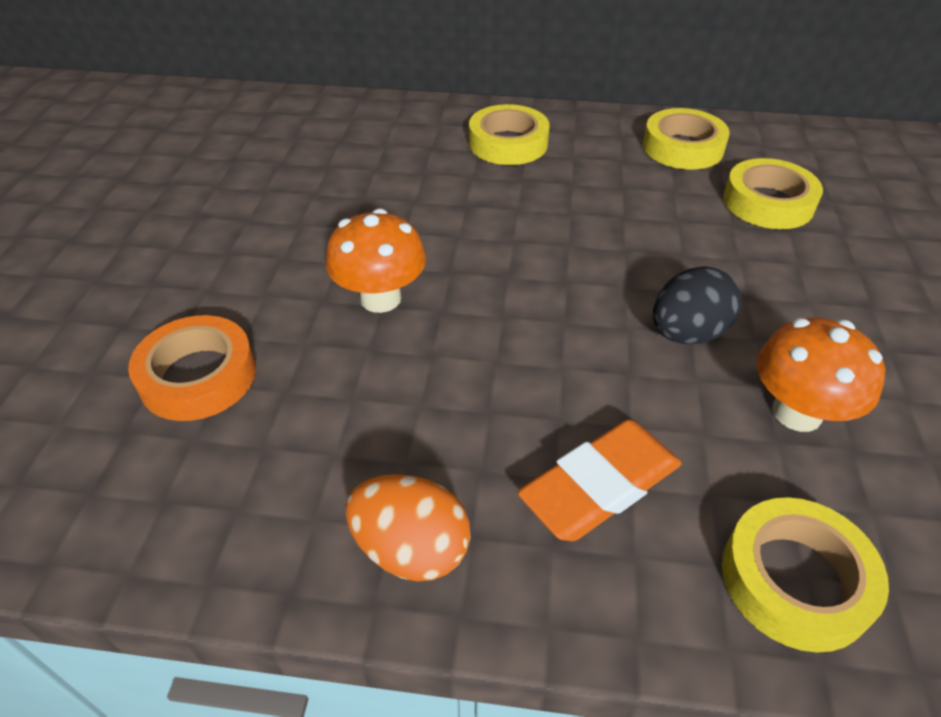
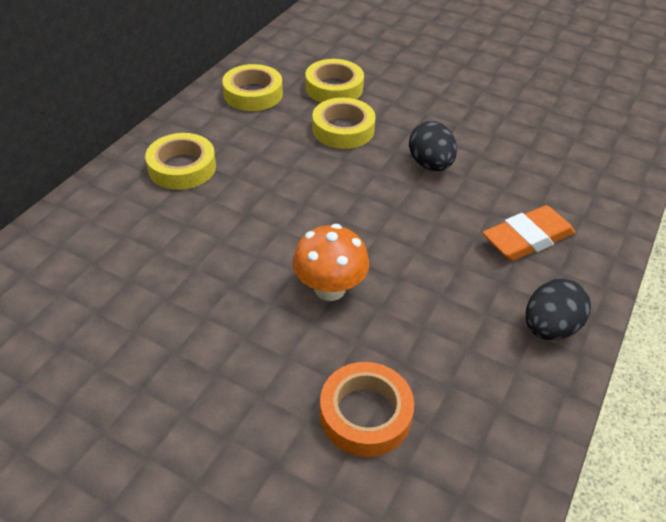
camera: 70 degrees left, 0 degrees up
orange egg [345,474,471,581] -> black egg [526,279,591,340]
orange eraser [518,420,682,541] -> orange eraser turned 75 degrees clockwise [483,205,575,261]
yellow tape [722,497,889,653] -> yellow tape moved to [312,98,376,149]
orange mushroom [757,317,885,432] -> none

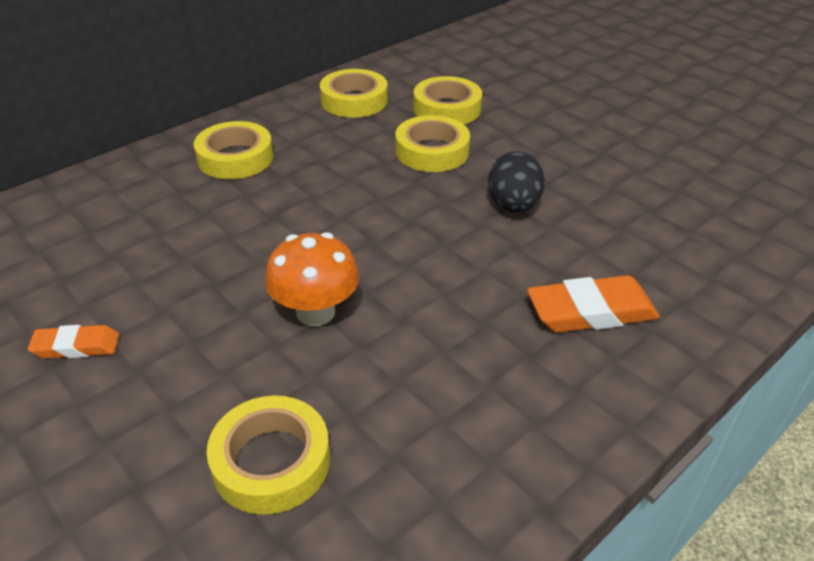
camera: 20 degrees right, 5 degrees down
orange tape [320,362,414,457] -> yellow tape [207,395,330,515]
black egg [526,279,591,340] -> none
none -> orange eraser [28,325,119,359]

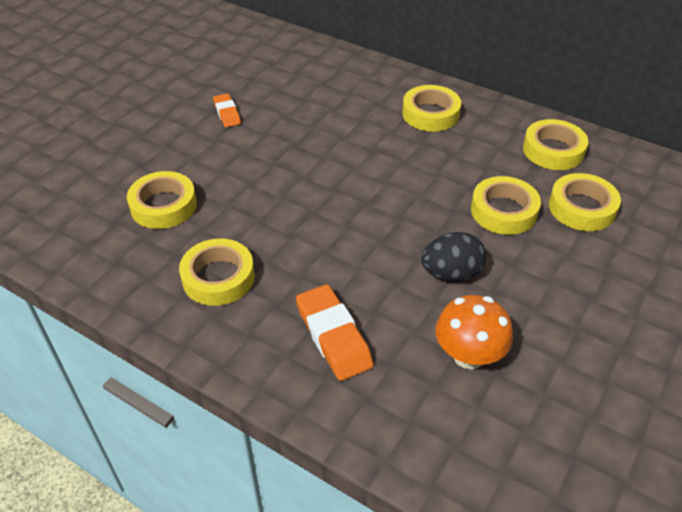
camera: 75 degrees right, 5 degrees up
orange mushroom [265,232,359,326] -> orange mushroom moved to [435,295,513,369]
none -> yellow tape [179,238,255,306]

